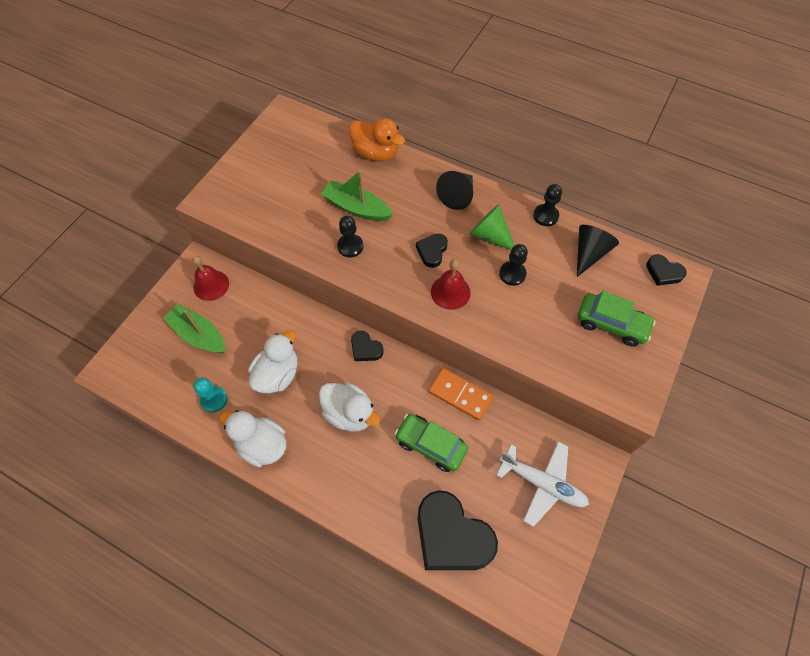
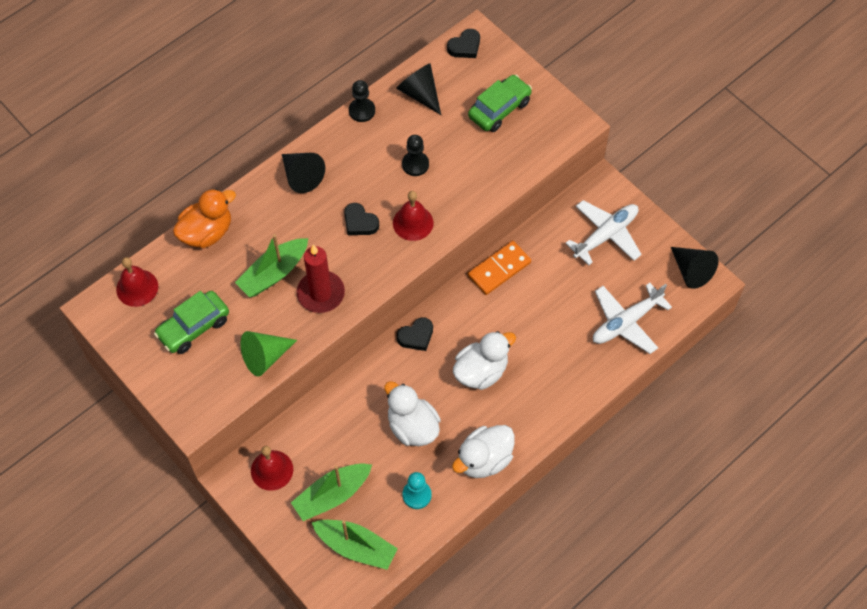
camera: 70 degrees left, 0 degrees up
black pawn [337,216,363,258] -> red candle [297,245,345,313]
green car [395,414,468,472] -> green car moved to [154,291,229,354]
black heart [417,490,498,570] -> white plane [593,283,672,354]
green cone [469,204,514,250] -> green cone moved to [240,331,297,376]
none -> red bell [116,257,158,307]
none -> green boat [312,520,398,570]
none -> black cone [671,247,719,289]

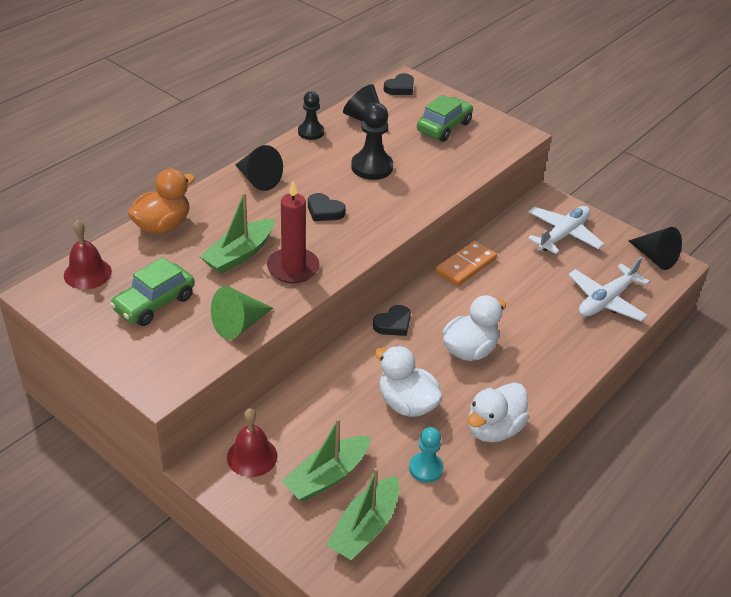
camera: 10 degrees left, 20 degrees down
green boat [312,520,398,570] -> green boat turned 105 degrees clockwise [326,467,399,560]
red bell [393,191,434,241] -> none
black pawn [402,135,429,176] -> black pawn [351,103,393,180], size x1.53

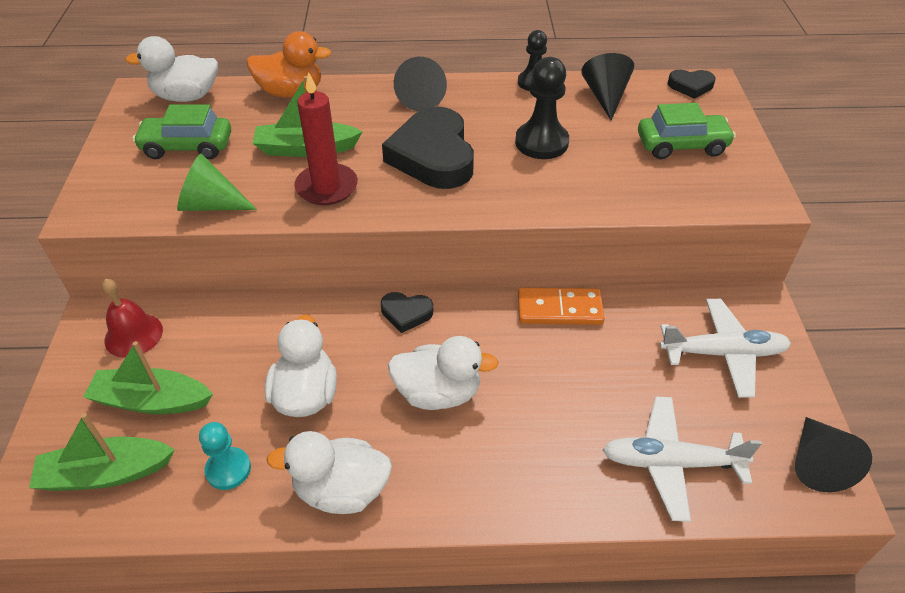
camera: 50 degrees right, 5 degrees up
red bell [64,220,112,289] -> white duck [125,36,218,102]
black heart [308,193,346,221] -> black heart [382,107,474,189], size x2.09

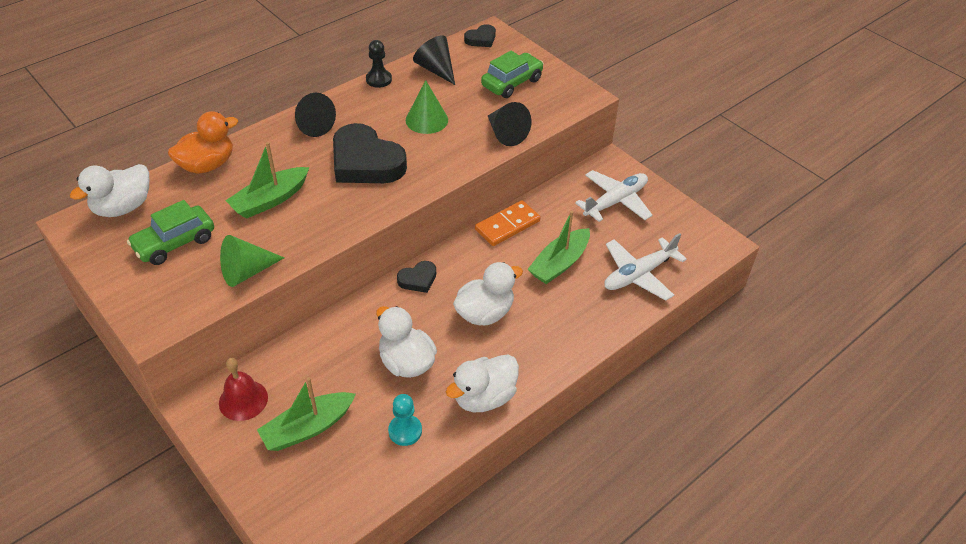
camera: 40 degrees left, 0 degrees up
green boat [29,413,175,491] -> green boat moved to [527,211,590,284]
red candle [294,72,358,205] -> none
black pawn [515,57,569,159] -> green cone [406,80,448,134]
black cone [795,417,872,492] -> black cone moved to [488,102,531,146]

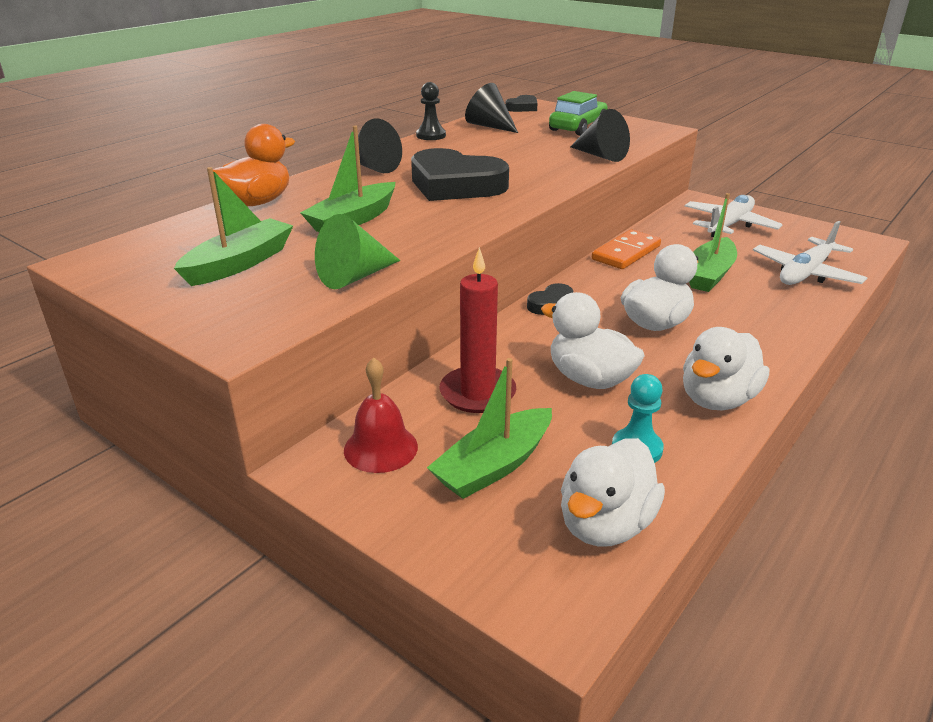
camera: 10 degrees left, 15 degrees down
white duck [70,164,149,217] -> white duck moved to [561,438,665,547]
green car [127,200,214,265] -> green boat [174,167,293,286]
green cone [406,80,448,134] -> none
none -> red candle [440,247,516,413]

